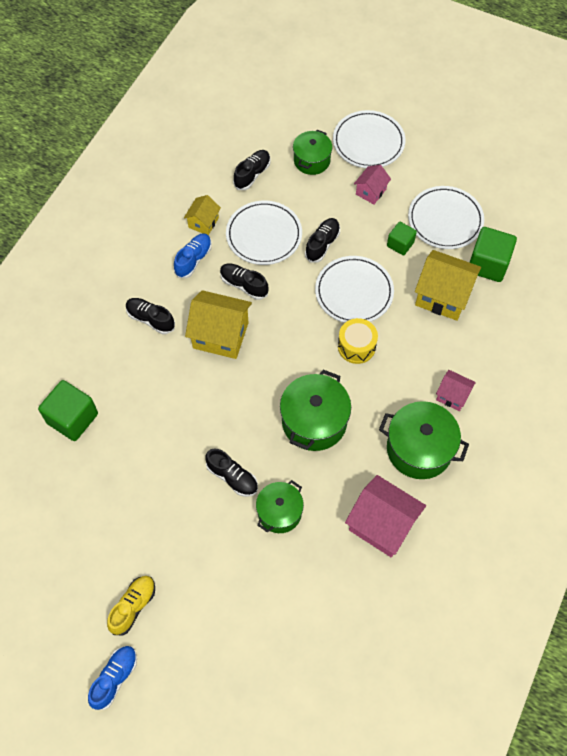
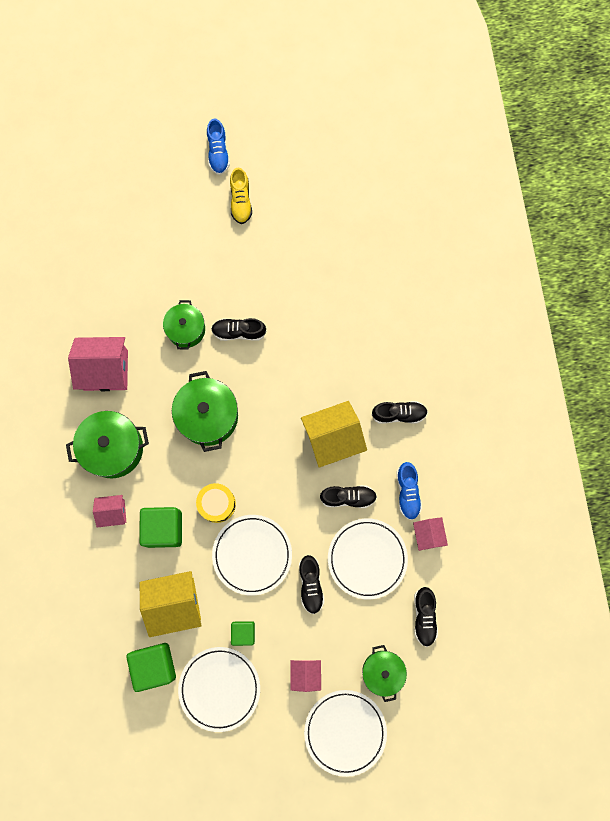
camera: 145 degrees right, 15 degrees up
green cube [38,380,98,441] -> green cube moved to [139,507,182,548]
yellow house [184,195,221,235] -> pink house [413,517,448,551]

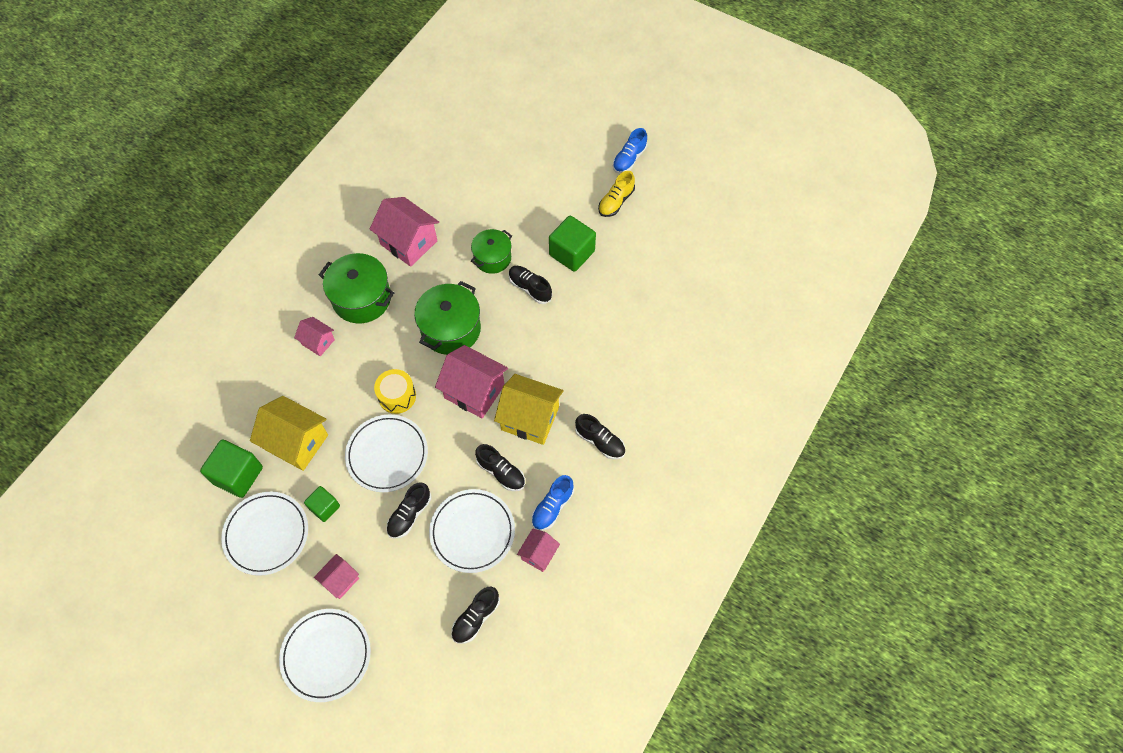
camera: 40 degrees right, 15 degrees down
green cube [139,507,182,548] -> green cube moved to [549,216,596,272]
green pot [362,645,407,702] -> none
none -> pink house [435,345,508,419]

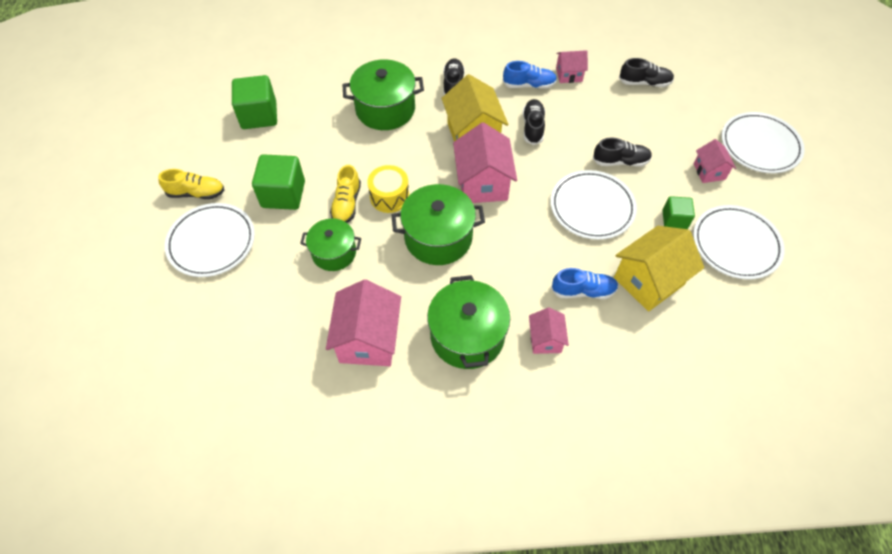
camera: 125 degrees left, 5 degrees down
green cube [200,439,263,498] -> green cube moved to [232,75,277,129]
yellow house [250,396,328,471] -> yellow house turned 60 degrees clockwise [614,226,704,312]
pink house [314,554,359,599] -> pink house turned 75 degrees clockwise [693,139,736,183]
yellow drum [374,369,416,414] -> yellow drum moved to [367,165,409,213]
white plate [429,489,515,573] -> white plate moved to [165,203,255,277]
black shoe [509,266,552,304] -> yellow shoe [330,165,361,223]
blue shoe [613,128,647,174] -> blue shoe moved to [551,268,618,299]
none -> green pot [342,59,424,130]

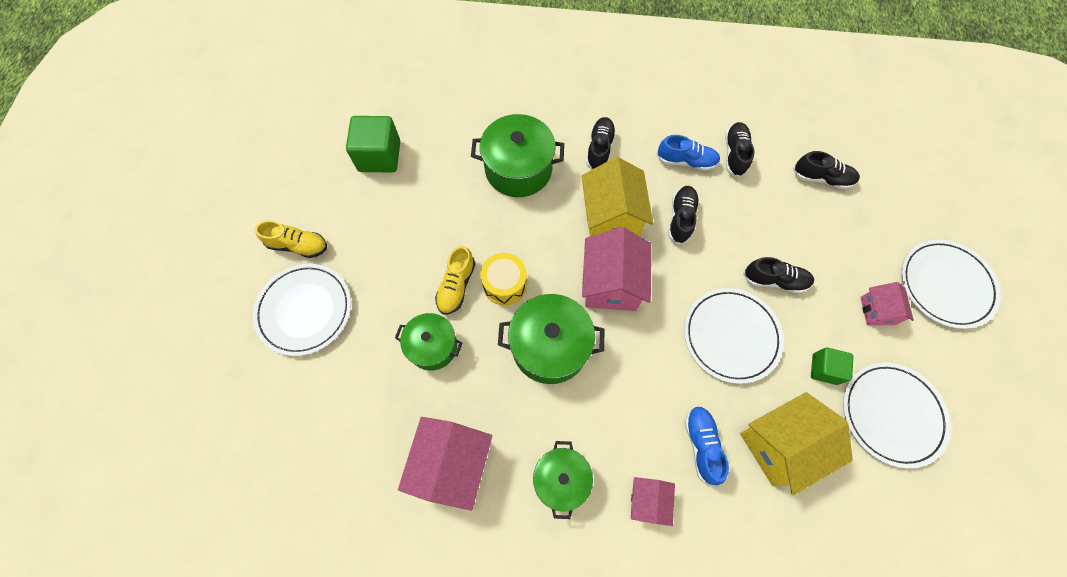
camera: 10 degrees right, 10 degrees up
green cube [252,154,305,210] -> none
green pot [427,275,510,369] -> green pot [533,441,593,519], size x0.65
blue shoe [551,268,618,299] -> blue shoe turned 105 degrees counterclockwise [685,406,729,486]
pink house [556,50,588,83] -> black shoe [725,122,755,178]

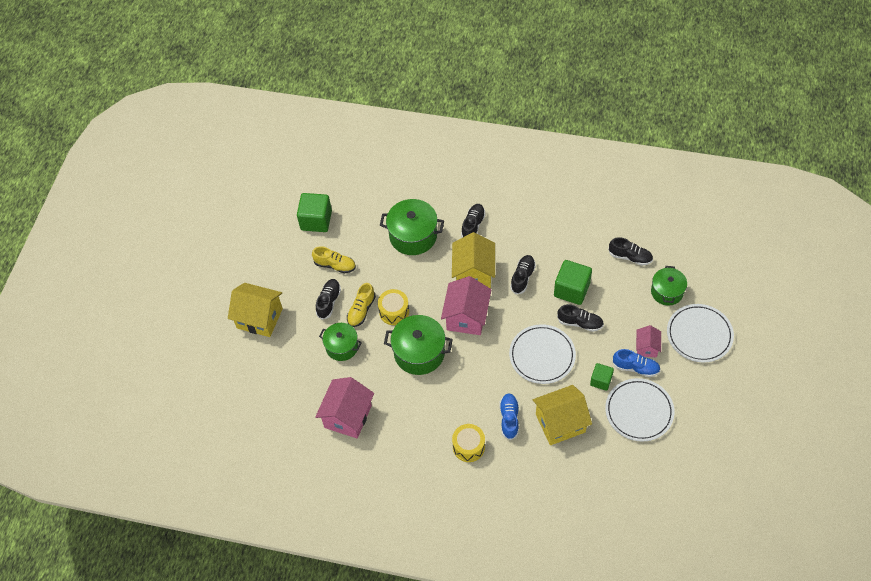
camera: 10 degrees right, 10 degrees down
white plate [253,264,351,356] -> yellow house [228,283,283,337]
yellow shoe [255,220,327,258] -> yellow shoe moved to [312,246,356,274]
green pot [533,441,593,519] -> green pot moved to [651,266,687,306]
pink house [631,477,675,526] -> yellow drum [452,424,485,462]
blue shoe [656,135,720,171] -> blue shoe moved to [612,349,661,377]
black shoe [725,122,755,178] -> black shoe moved to [316,279,341,320]
none -> green cube [554,260,592,305]

